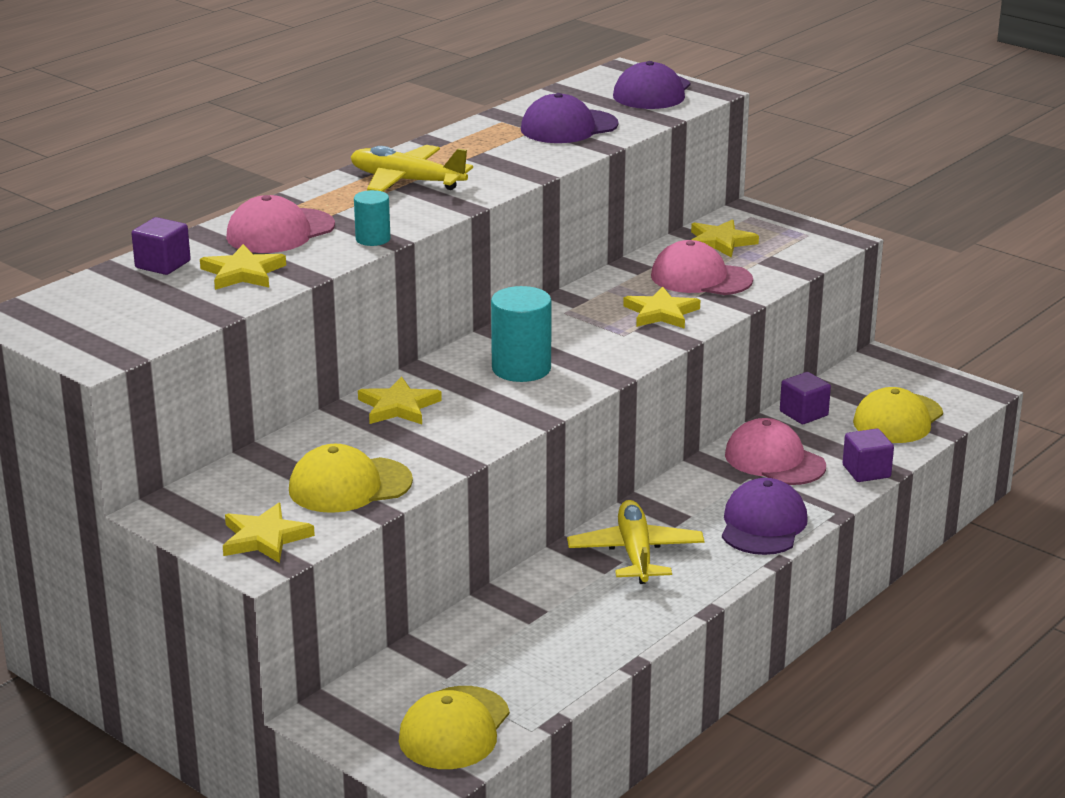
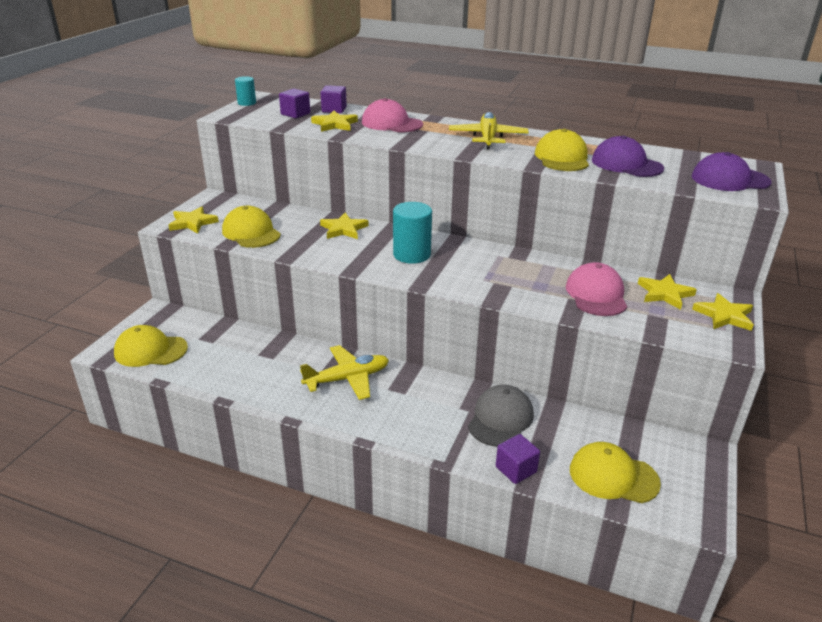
camera: 70 degrees right, 5 degrees up
turquoise cylinder [354,190,390,246] -> turquoise cylinder moved to [235,76,256,106]
yellow star [623,286,700,329] -> yellow star moved to [692,293,754,331]
purple cap [722,478,807,555] -> none
pink cap [725,418,826,485] -> grey cap [468,385,534,447]
purple cube [780,372,831,424] -> purple cube moved to [279,89,310,118]
none -> yellow cap [535,129,589,171]

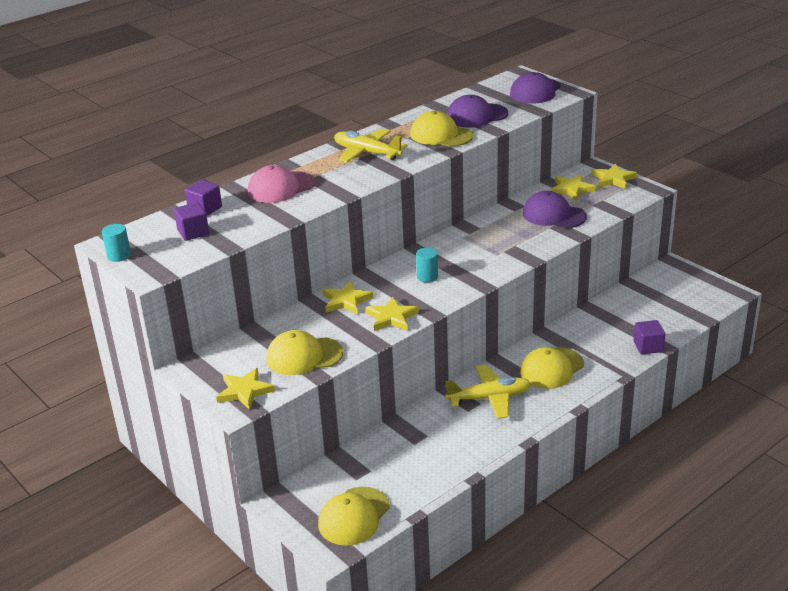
camera: 60 degrees left, 0 degrees up
yellow plane [300,345,389,400] -> yellow plane turned 75 degrees clockwise [445,365,532,419]
yellow star [311,111,358,132] -> yellow star moved to [366,297,419,331]
turquoise cylinder [393,202,432,264] -> turquoise cylinder [416,248,438,282], size x0.58
grey cap [468,385,534,447] -> none
pink cap [566,262,627,316] -> purple cap [523,191,587,228]
yellow cap [570,442,661,503] -> yellow cap moved to [520,347,584,389]

